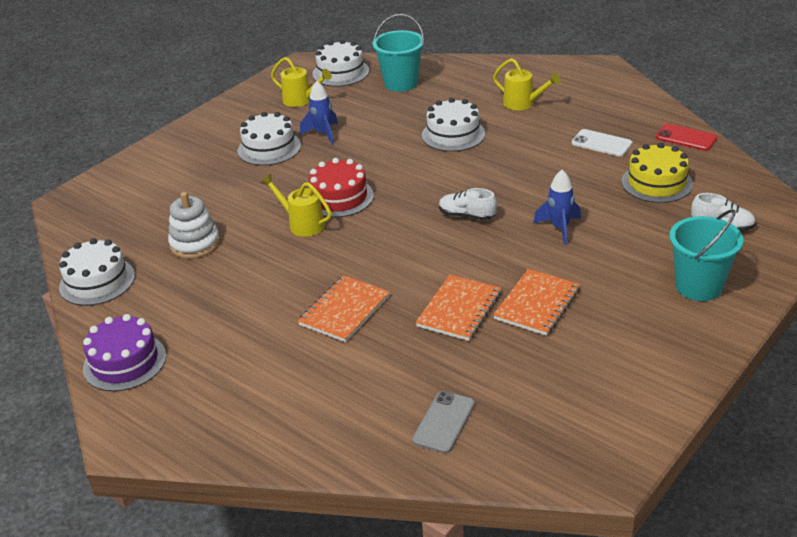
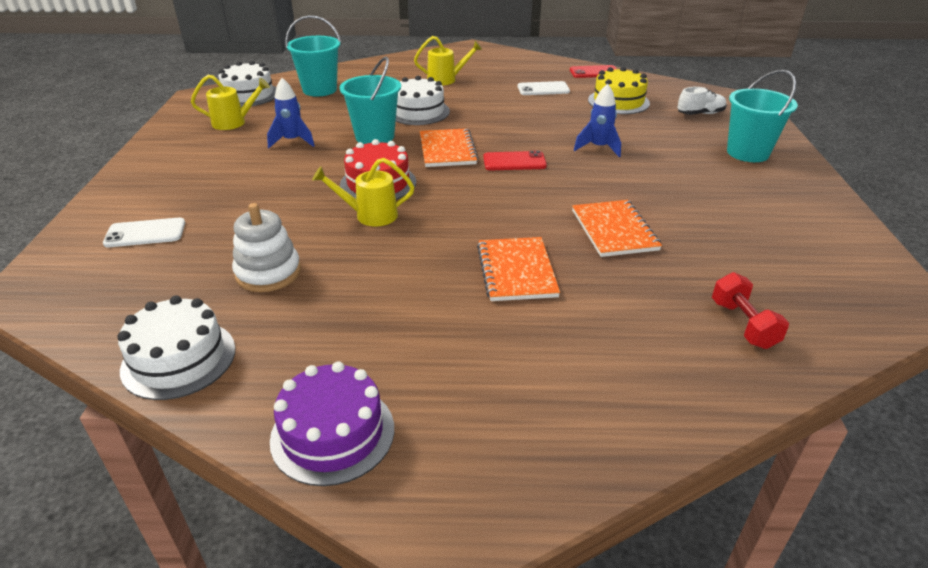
camera: 40 degrees left, 0 degrees up
white cake [238,112,301,166] -> none
grey phone [412,391,475,453] -> red dumbbell [712,272,789,349]
white shoe [439,188,497,220] -> red phone [483,151,547,170]
orange notebook [493,269,580,336] -> orange notebook moved to [420,128,478,167]
none -> white phone [103,218,185,247]
none -> turquoise bucket [340,56,401,144]

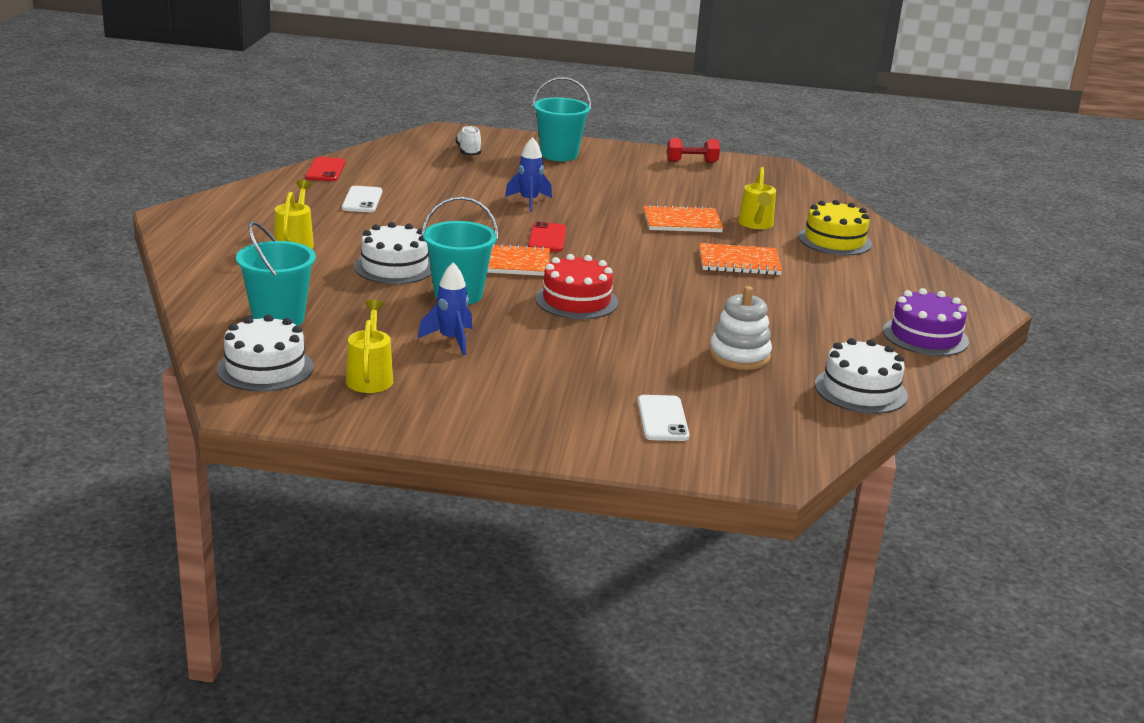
camera: 85 degrees left, 10 degrees down
yellow watering can [312,158,414,227] -> yellow watering can moved to [738,167,776,229]
yellow cake [588,67,650,114] -> yellow cake moved to [798,200,872,256]
red dumbbell [712,272,789,349] -> red dumbbell moved to [667,138,720,163]

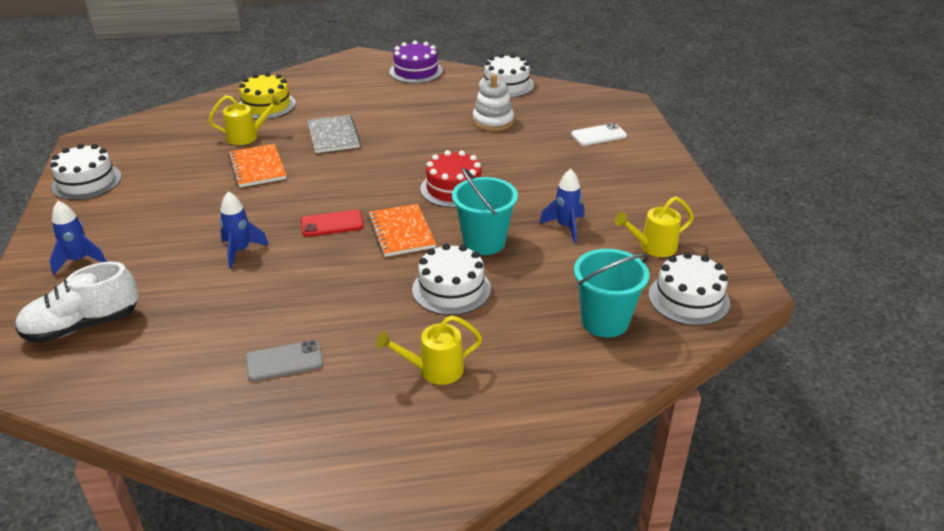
camera: 105 degrees left, 10 degrees up
red phone [305,157,345,181] -> none
white phone [342,186,382,212] -> grey phone [246,340,323,381]
white shoe [456,126,481,156] -> white shoe [15,262,139,343], size x1.64
turquoise bucket [532,77,592,161] -> blue rocket [50,201,106,275]
red dumbbell [667,138,720,163] -> white cake [50,144,122,200]
orange notebook [699,243,782,275] -> grey notebook [307,115,361,153]

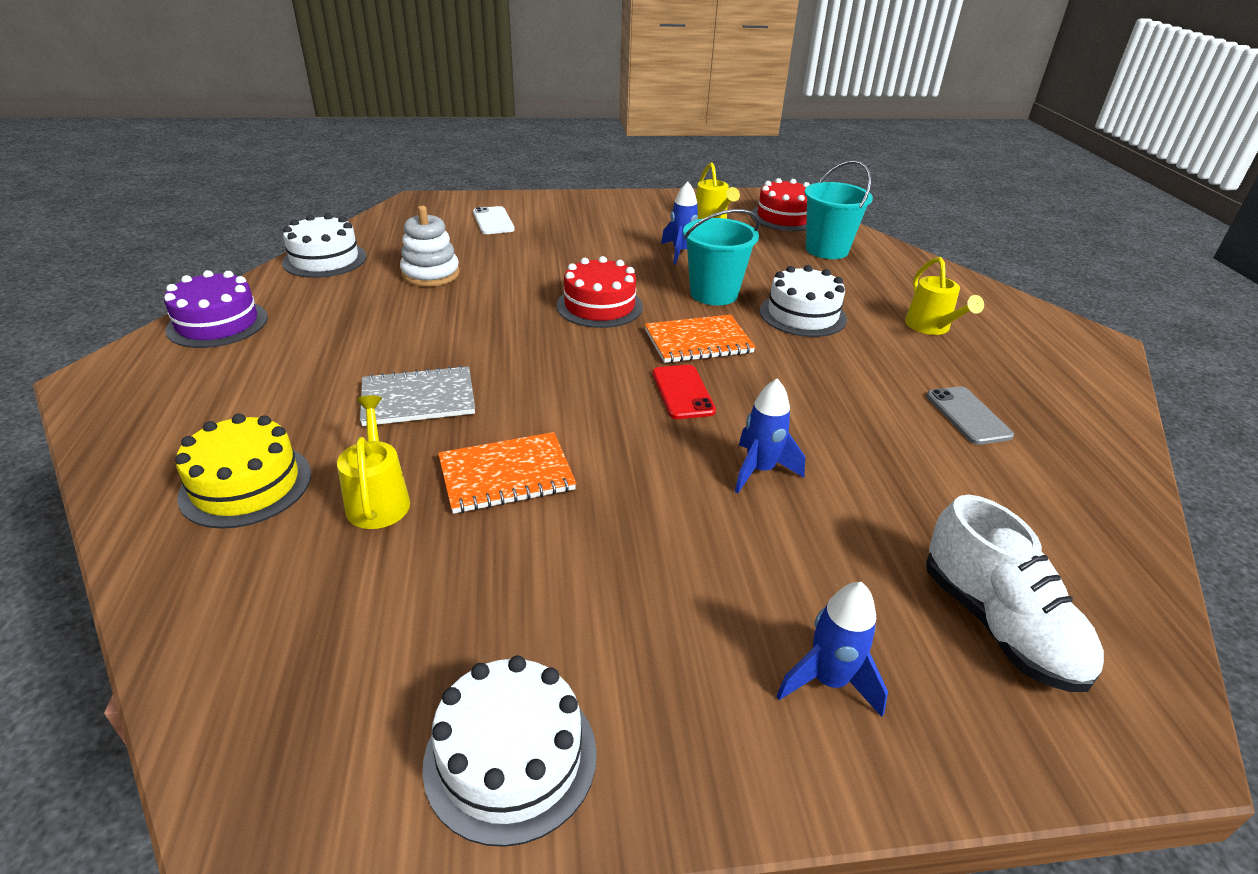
camera: 90 degrees left, 0 degrees up
white cake [648,252,730,326] -> red cake [751,178,810,231]

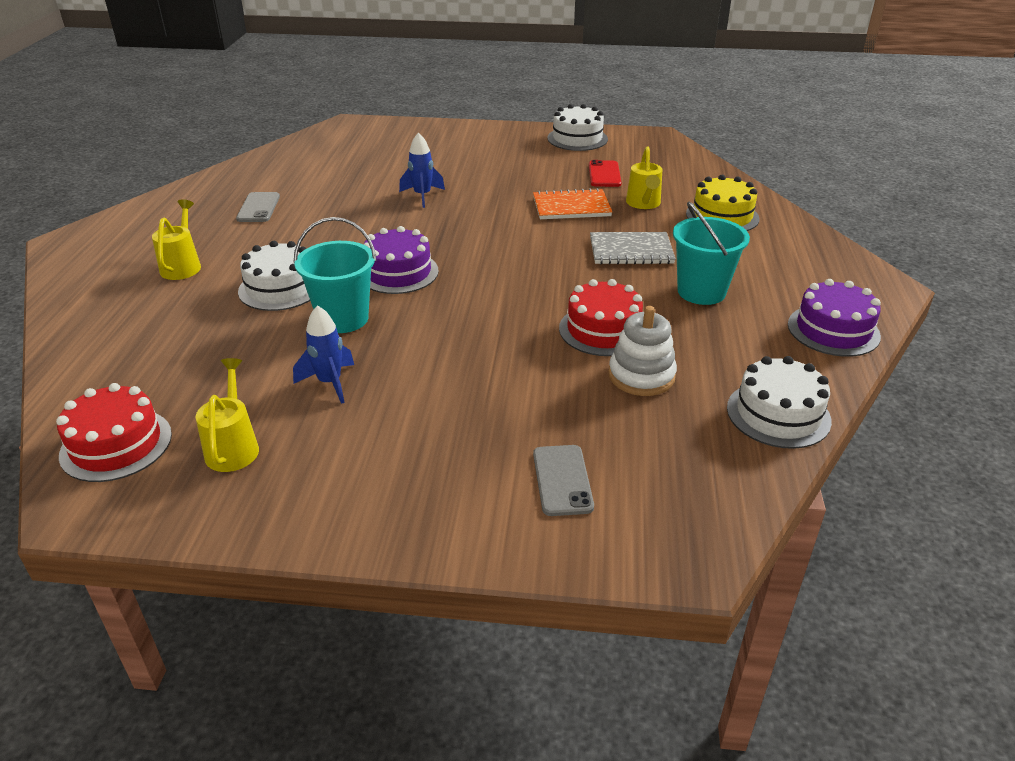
camera: 165 degrees left, 0 degrees up
white phone [473,206,515,234] -> grey phone [533,445,594,516]
red cake [557,256,643,328] -> red cake moved to [559,279,643,356]
orange notebook [645,315,756,363] -> purple cake [363,226,439,294]
red phone [652,365,716,419] -> red phone moved to [589,160,622,187]
blue rocket [776,582,888,717] -> none
turquoise bucket [805,160,873,259] -> turquoise bucket moved to [673,201,750,305]
white shoe [926,495,1104,692] -> none

